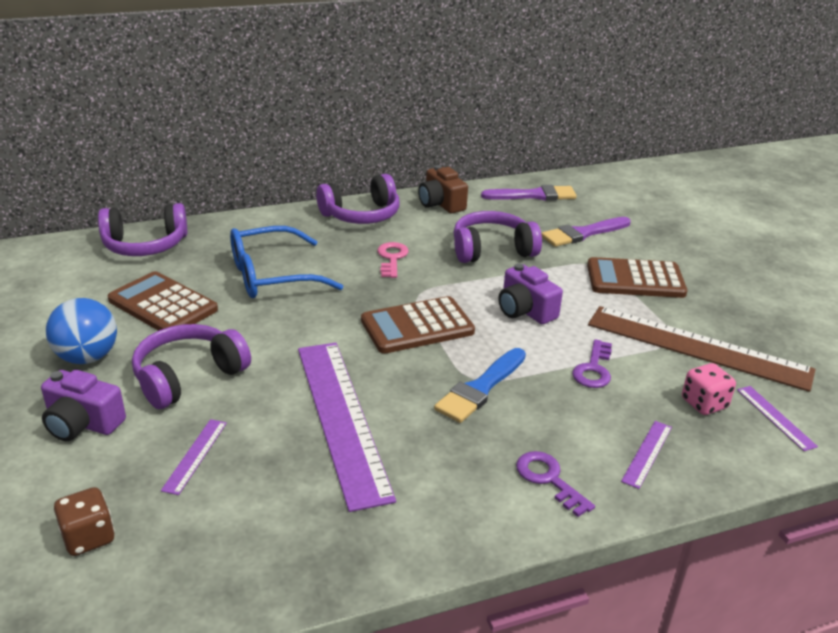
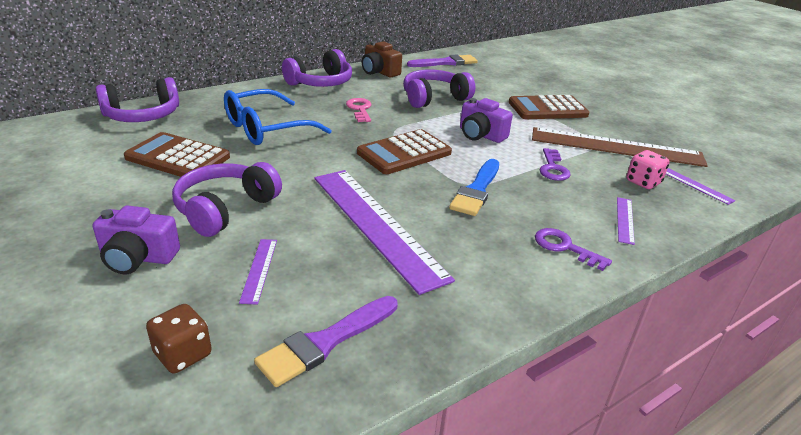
camera: 15 degrees left, 0 degrees up
blue ball [46,298,117,364] -> none
purple brush [541,217,631,247] -> purple brush moved to [254,296,398,387]

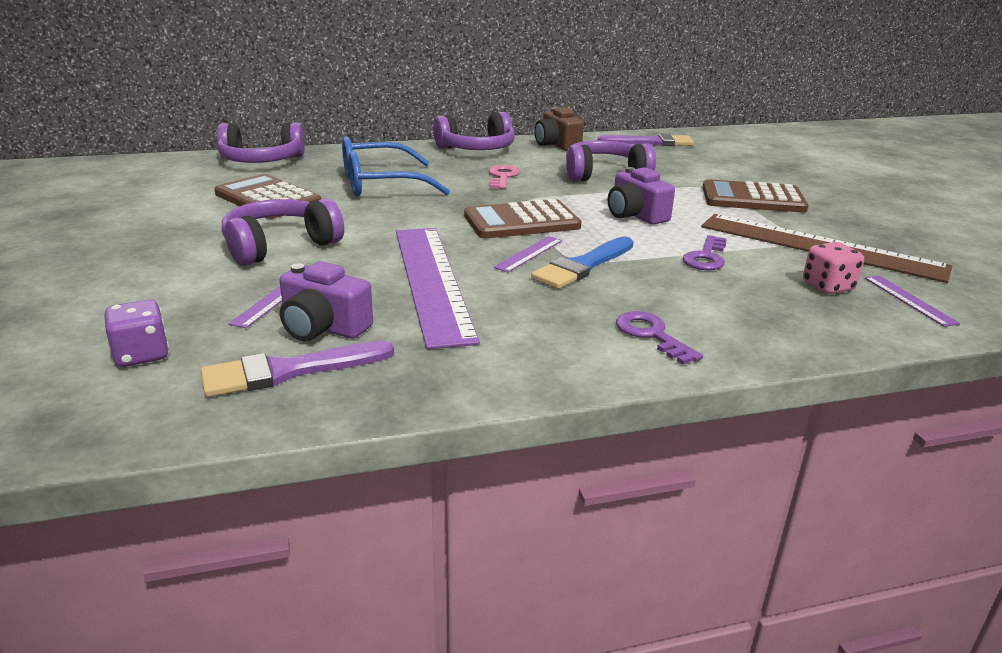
camera: 20 degrees right, 5 degrees down
purple camera [93,206,180,274] -> purple camera moved to [279,261,373,341]
brown dice [146,304,212,373] -> purple dice [104,300,169,367]
purple ruler [617,197,635,245] -> purple ruler moved to [494,236,562,272]

